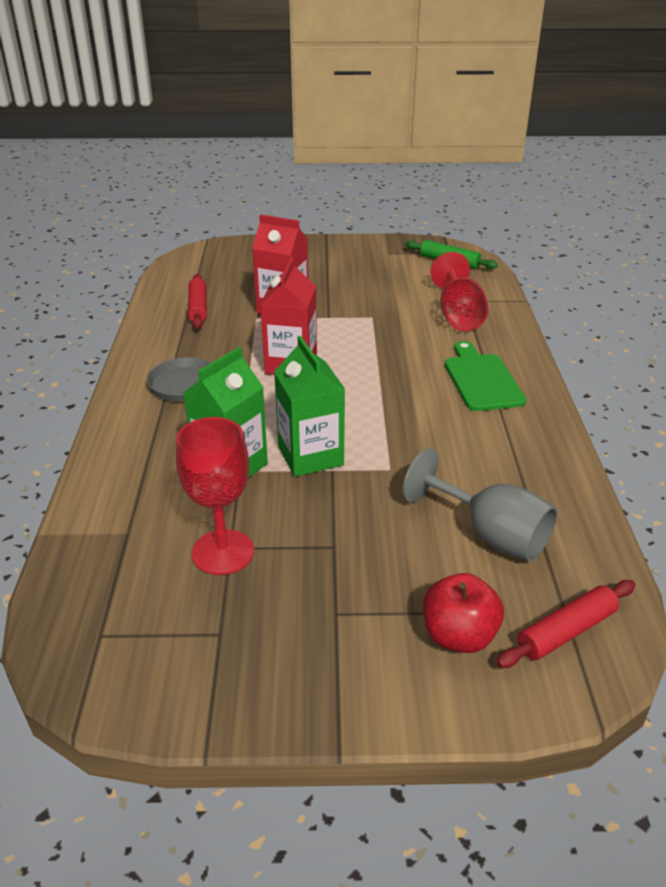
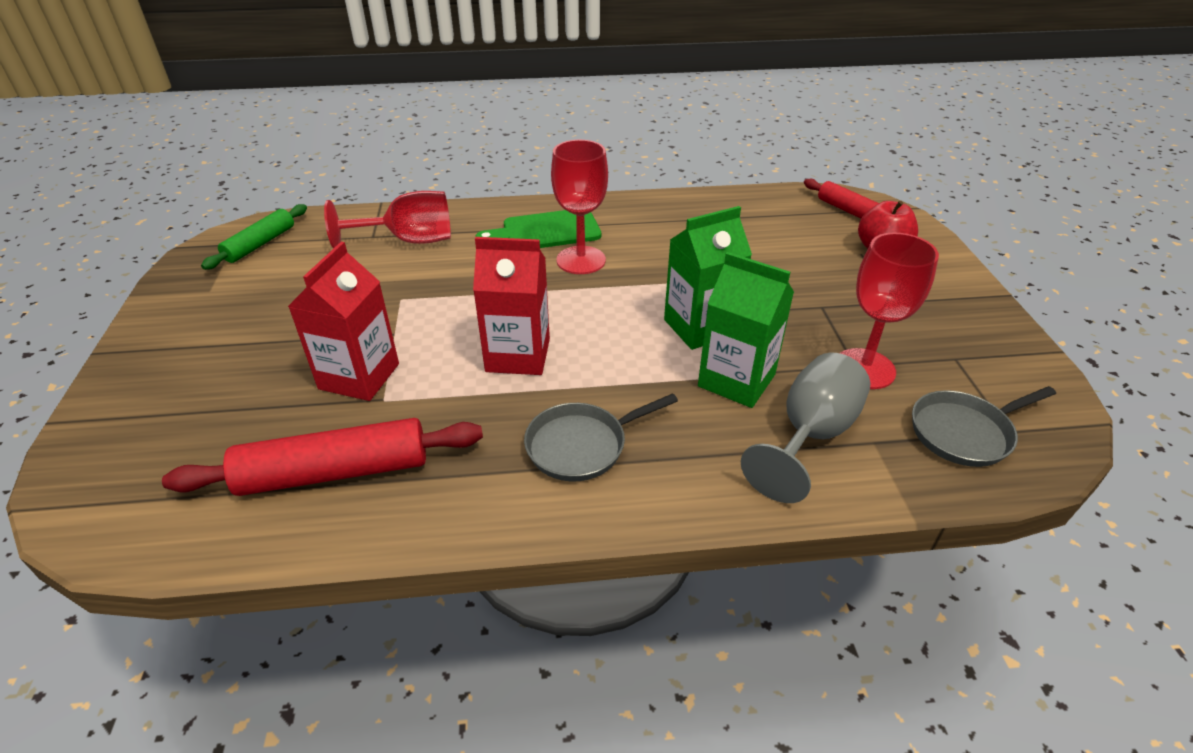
camera: 95 degrees left, 5 degrees up
red rolling pin [188,274,207,329] -> red rolling pin [162,418,483,496], size x1.60
grey goblet [403,448,558,562] -> grey goblet moved to [741,353,870,503]
none -> red goblet [551,140,608,274]
none -> grey pan [912,386,1056,467]

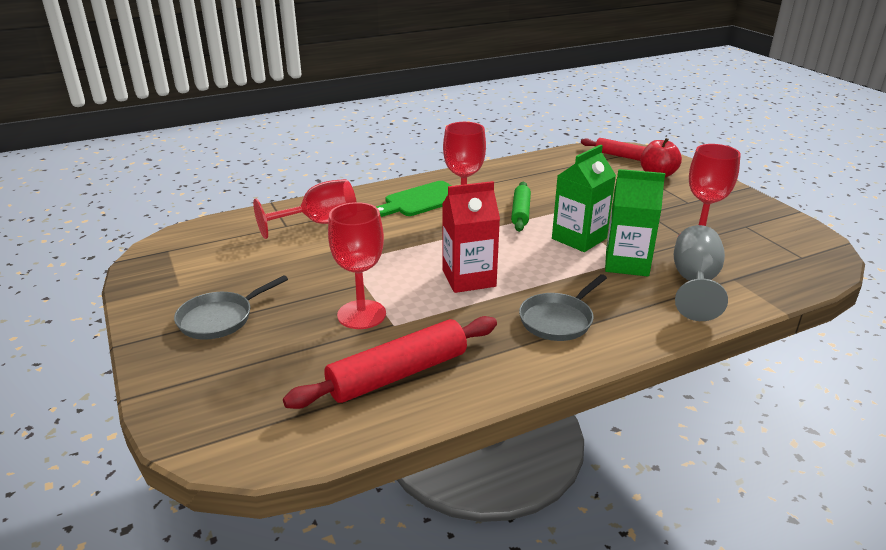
camera: 20 degrees left, 10 degrees down
green rolling pin [201,204,307,270] -> green rolling pin moved to [511,182,531,232]
red carton [288,242,399,401] -> red goblet [328,202,386,329]
grey pan [912,386,1056,467] -> grey pan moved to [174,275,288,340]

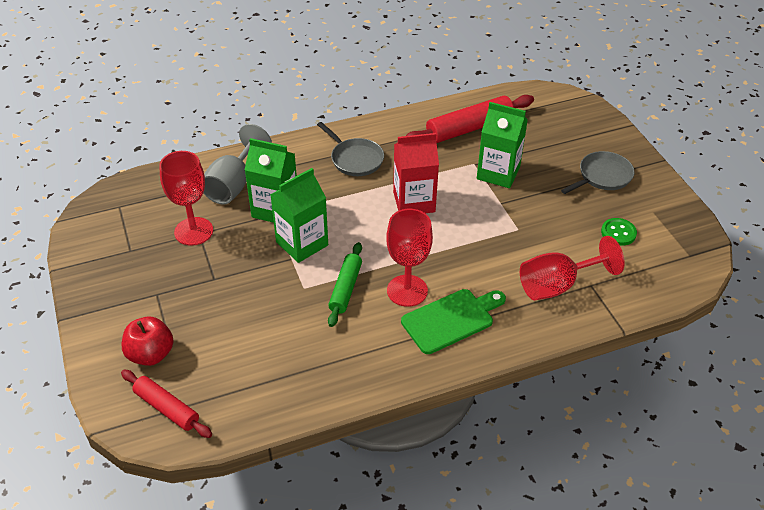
camera: 175 degrees left, 15 degrees up
red goblet [328,202,386,329] -> green carton [477,102,528,188]
grey pan [519,274,607,341] -> grey pan turned 90 degrees clockwise [317,122,384,176]
none -> green button [601,218,637,246]

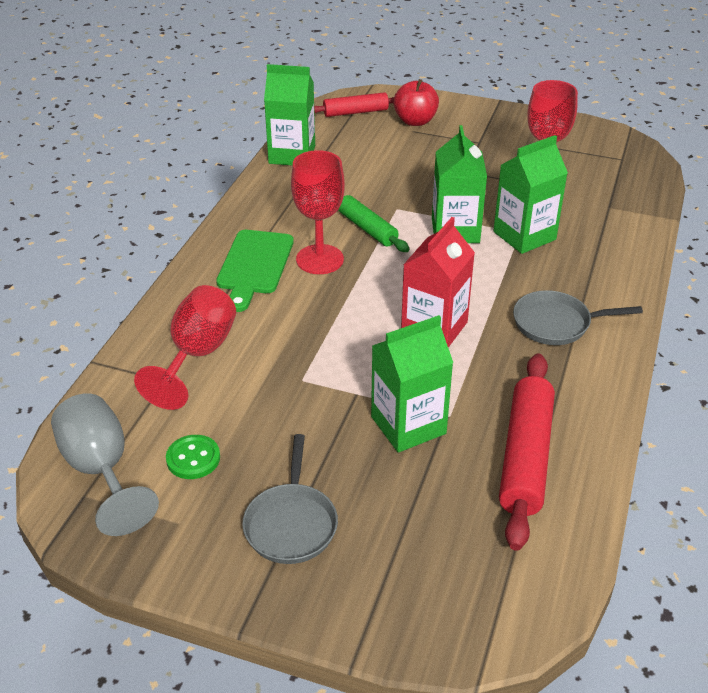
camera: 130 degrees right, 5 degrees down
grey goblet [204,124,272,205] -> grey goblet moved to [51,393,159,536]
none -> green carton [264,64,315,166]

